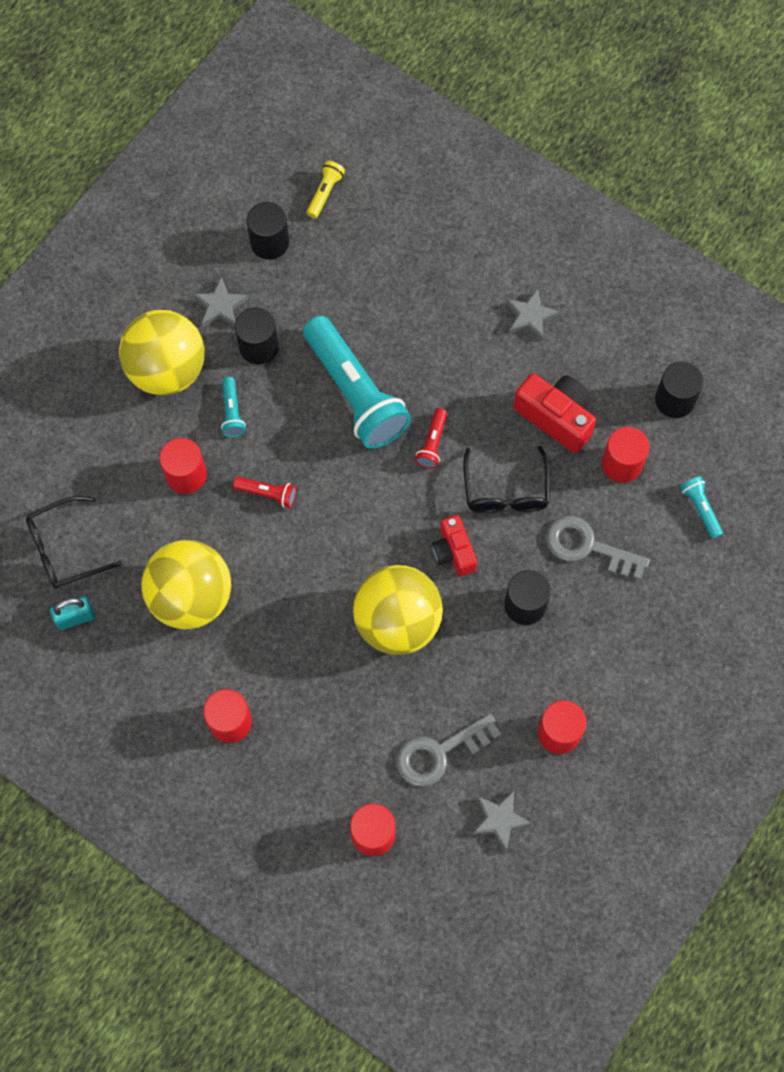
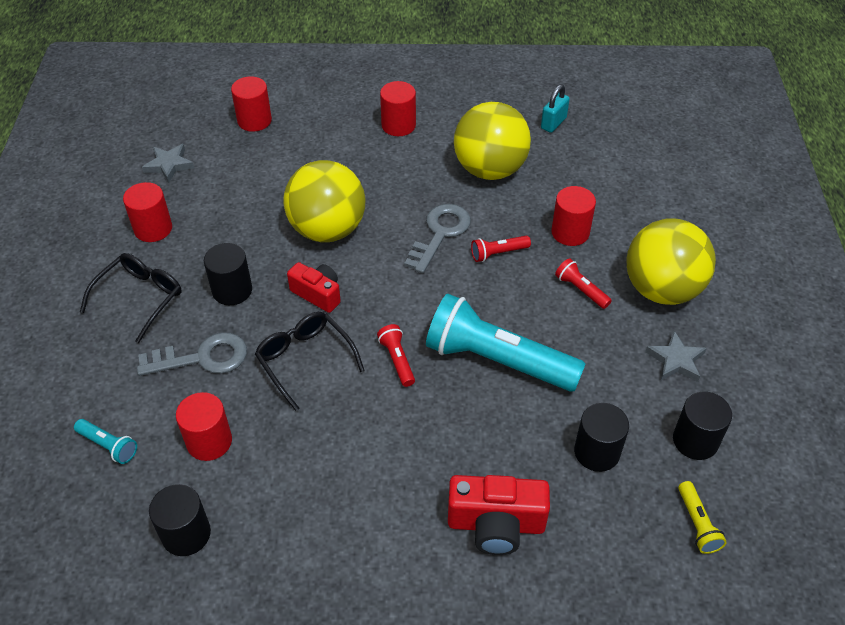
camera: 145 degrees right, 20 degrees down
black glasses [26,496,122,589] -> black glasses moved to [80,253,182,343]
turquoise flashlight [221,377,246,437] -> red flashlight [555,258,612,309]
black cylinder [235,307,279,364] -> black cylinder moved to [574,403,629,472]
grey key [396,713,501,787] -> grey key moved to [404,204,471,274]
grey star [506,288,560,341] -> none
red camera [513,373,596,453] -> red camera moved to [448,475,550,555]

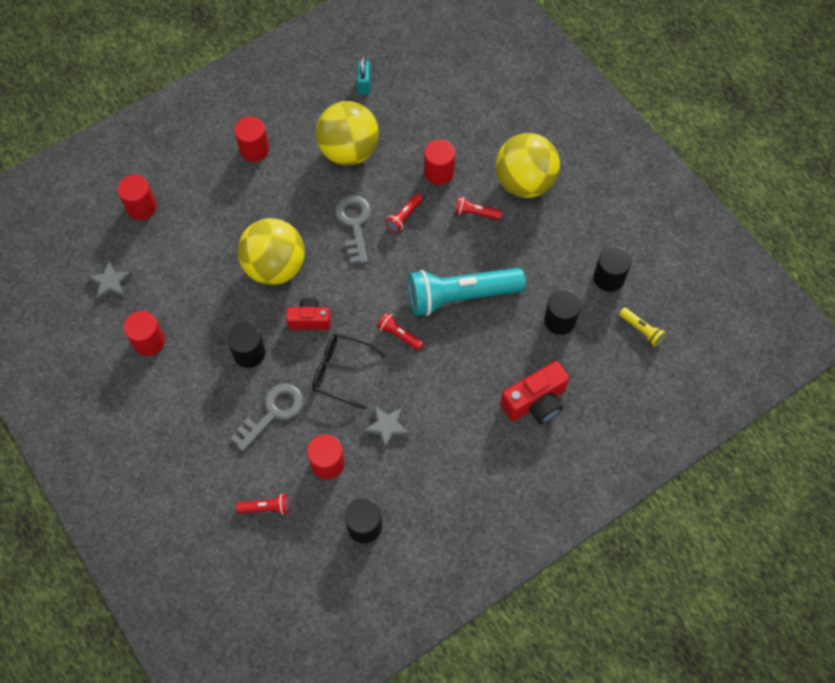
camera: 35 degrees left, 15 degrees up
turquoise flashlight [74,419,137,464] -> red flashlight [236,494,290,515]
black glasses [80,253,182,343] -> none
grey star [645,331,707,382] -> grey star moved to [363,406,410,451]

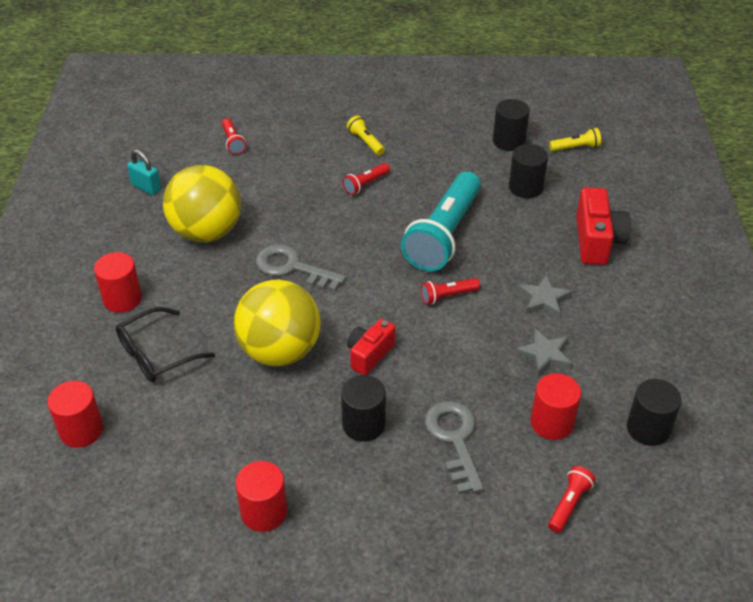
camera: 55 degrees left, 20 degrees down
grey star [87,261,133,301] -> grey star moved to [518,274,572,319]
black glasses [312,333,386,409] -> black glasses moved to [116,307,215,382]
red flashlight [385,193,423,233] -> red flashlight moved to [222,118,246,155]
red cylinder [424,139,455,185] -> none
yellow ball [495,133,560,198] -> yellow flashlight [347,116,385,155]

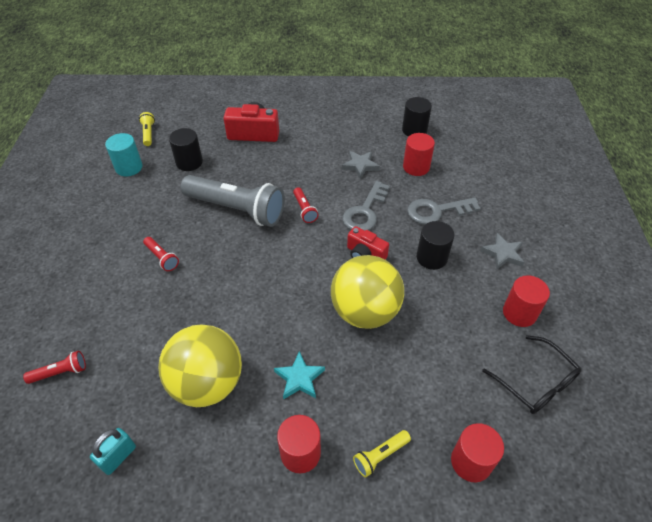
camera: 90 degrees left, 5 degrees up
black glasses [116,307,215,382] -> black glasses moved to [482,335,582,414]
grey key [256,244,346,292] -> grey key moved to [342,181,390,230]
yellow flashlight [347,116,385,155] -> yellow flashlight moved to [353,430,411,477]
turquoise flashlight [401,172,481,271] -> grey flashlight [181,175,285,227]
black cylinder [493,99,530,151] -> turquoise cylinder [105,133,143,176]
grey star [518,274,572,319] -> grey star moved to [480,233,525,270]
red flashlight [548,466,595,533] -> none
none -> turquoise star [274,351,325,399]

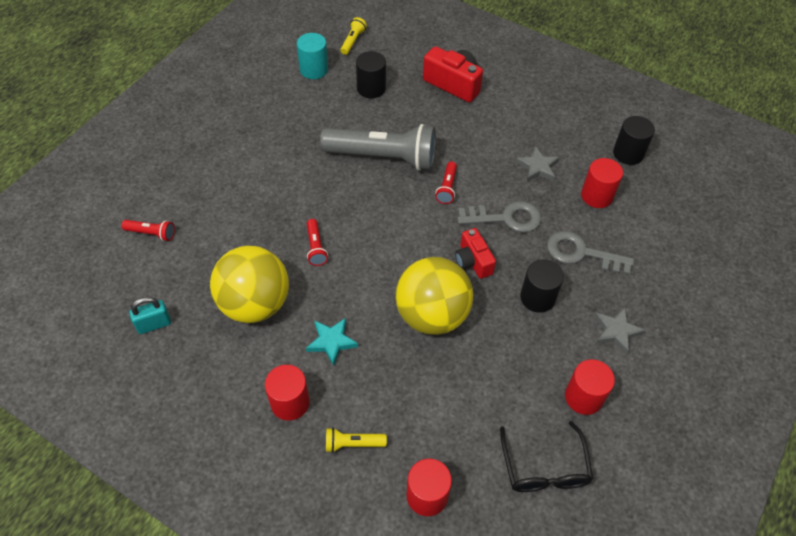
camera: 30 degrees right, 5 degrees up
red flashlight [143,237,179,271] -> red flashlight moved to [307,219,328,266]
grey flashlight [181,175,285,227] -> grey flashlight turned 45 degrees counterclockwise [320,124,436,171]
grey key [342,181,390,230] -> grey key turned 150 degrees counterclockwise [457,201,541,233]

